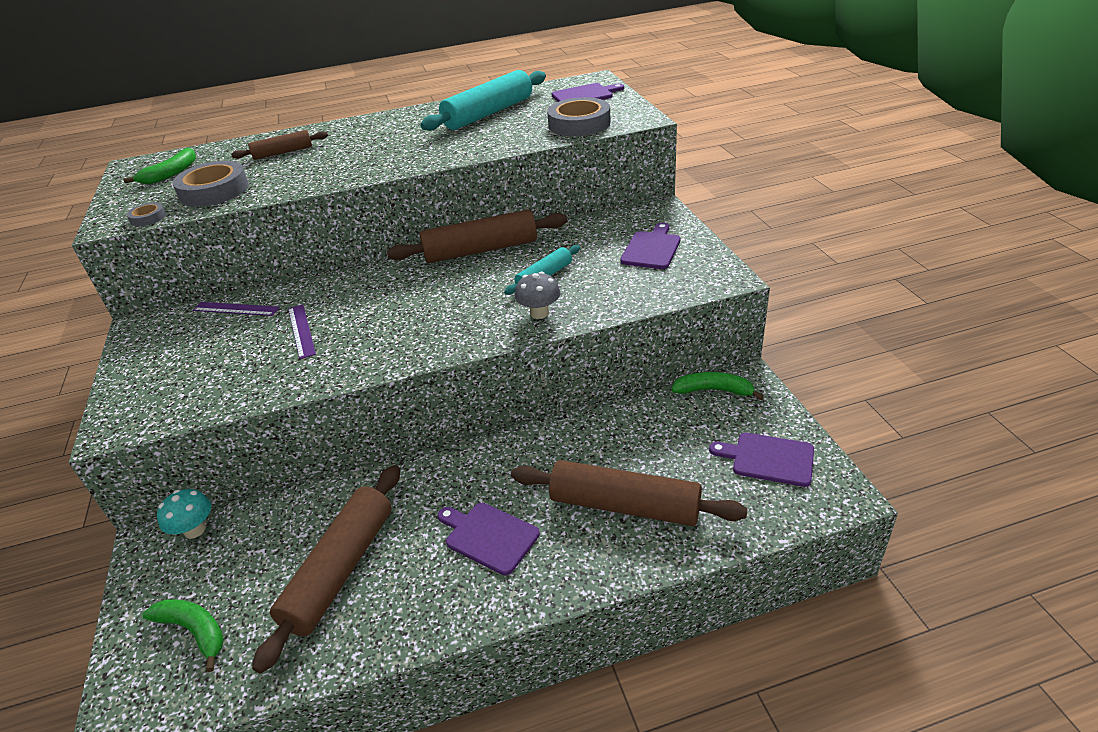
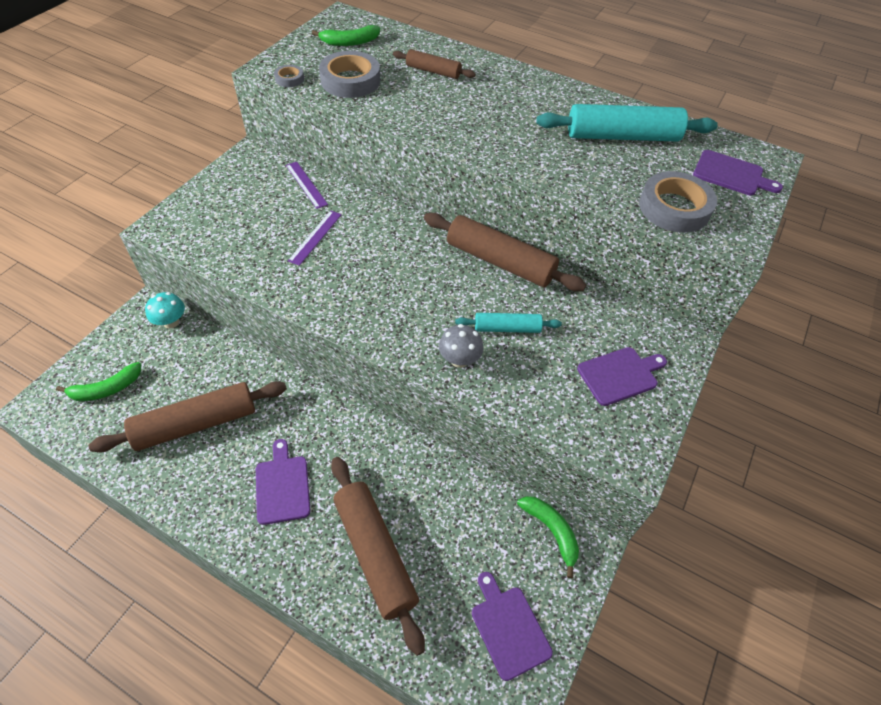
camera: 40 degrees right, 15 degrees up
green banana [142,599,224,672] -> green banana turned 75 degrees clockwise [56,362,141,401]

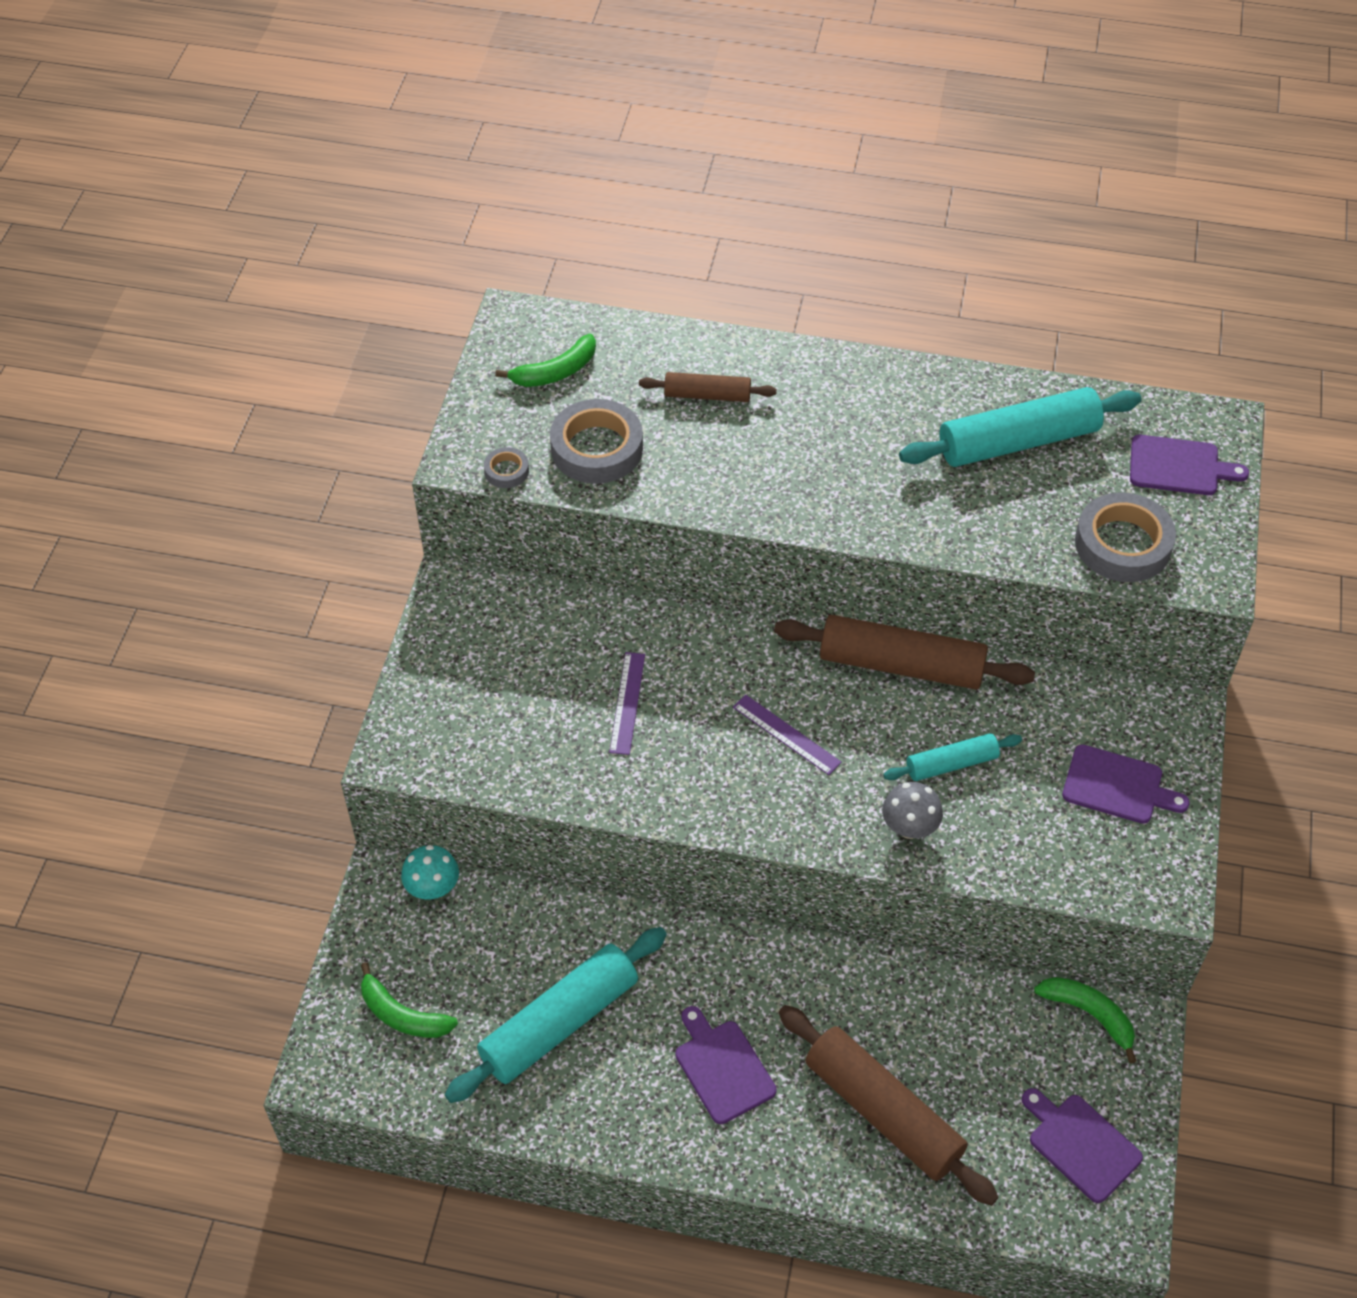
camera: 15 degrees left, 0 degrees up
green banana [56,362,141,401] -> green banana turned 75 degrees clockwise [361,962,458,1038]
brown rolling pin [88,381,287,452] -> turquoise rolling pin [445,927,667,1103]
purple ruler [286,162,328,209] -> purple ruler moved to [733,694,842,775]
purple cutting board [577,347,667,406] -> purple cutting board turned 60 degrees clockwise [1062,744,1190,824]

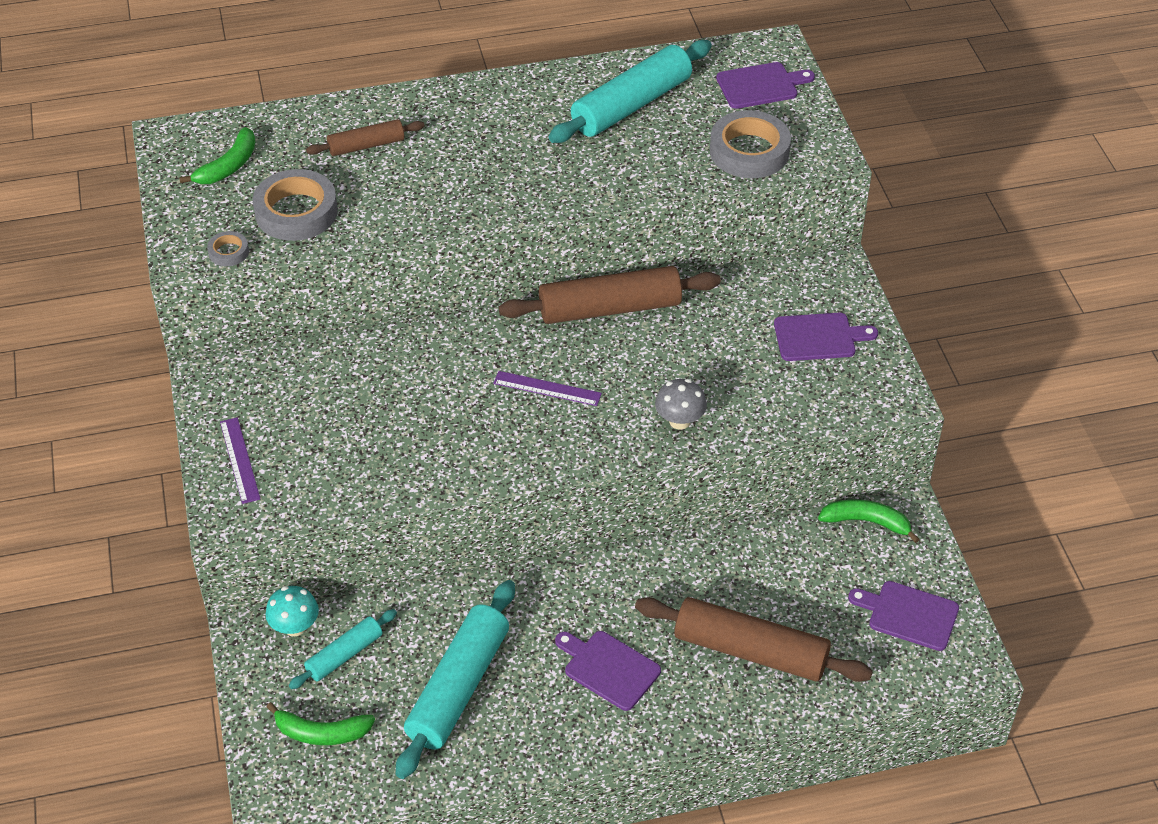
camera: 25 degrees left, 5 degrees down
purple ruler [609,652,645,755] -> purple ruler moved to [220,417,260,504]
turquoise rolling pin [883,733,1022,781] -> turquoise rolling pin moved to [289,609,397,689]

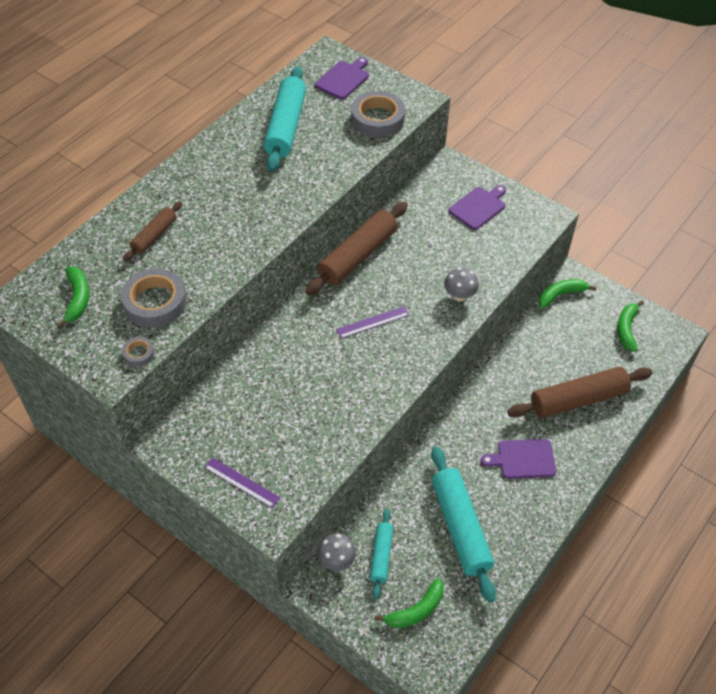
camera: 40 degrees left, 5 degrees up
turquoise mushroom [266,586,319,636] -> grey mushroom [317,533,356,571]
purple cutting board [848,581,959,651] -> green banana [617,301,644,352]

